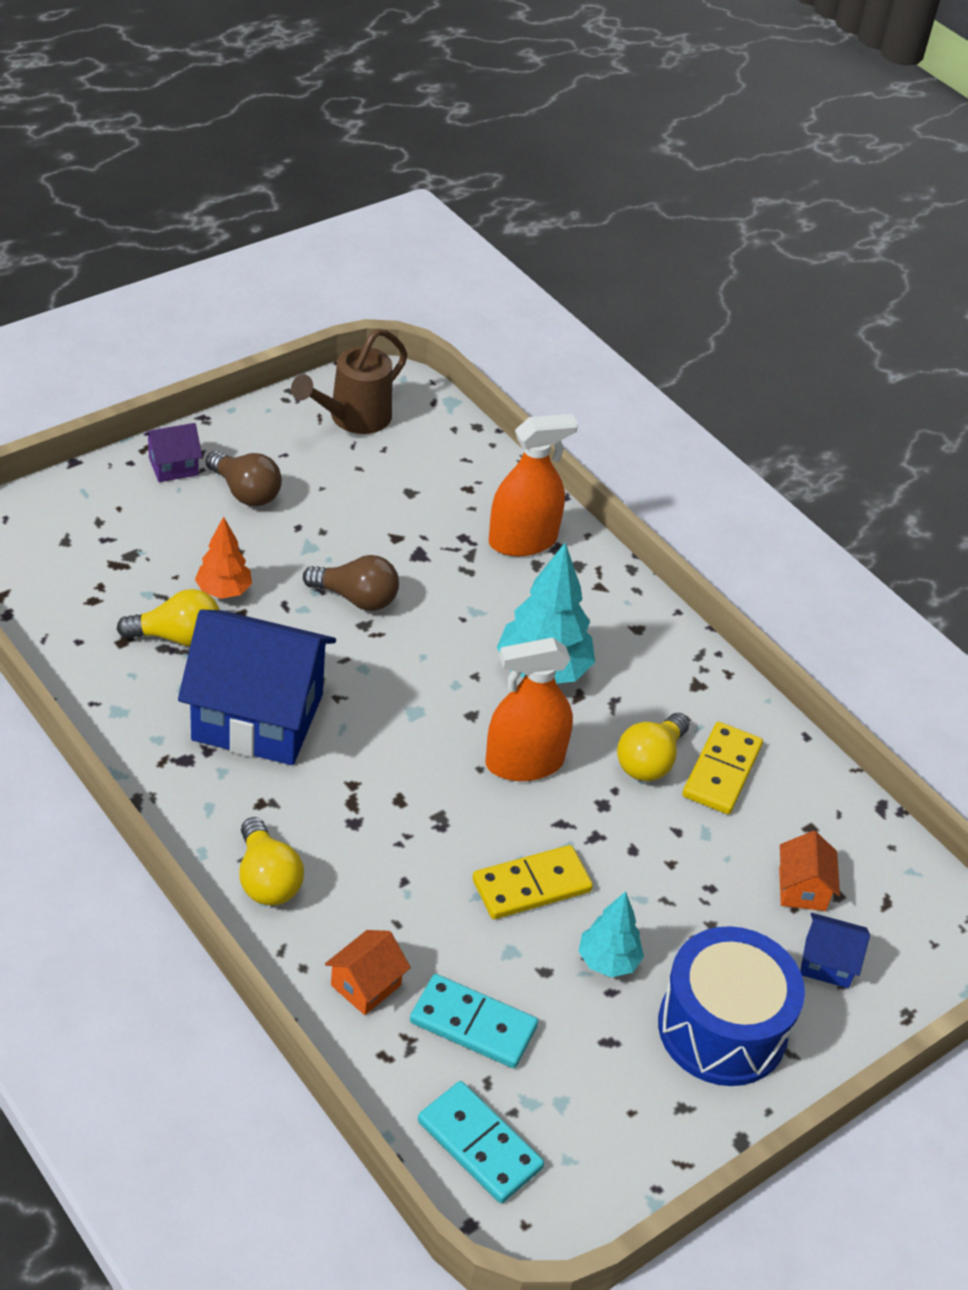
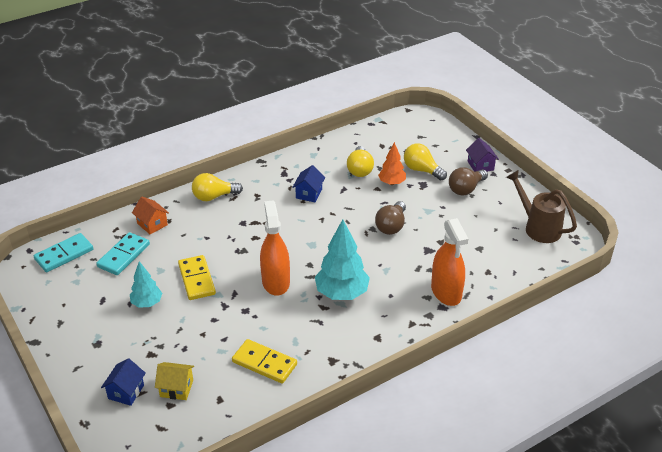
camera: 100 degrees right, 5 degrees down
blue house [178,610,336,765] -> blue house [292,165,325,202], size x0.44
yellow light bulb [617,713,690,781] -> yellow light bulb moved to [404,144,447,180]
blue drum [658,926,805,1086] -> none
orange house [779,831,840,911] -> yellow house [155,362,194,400]

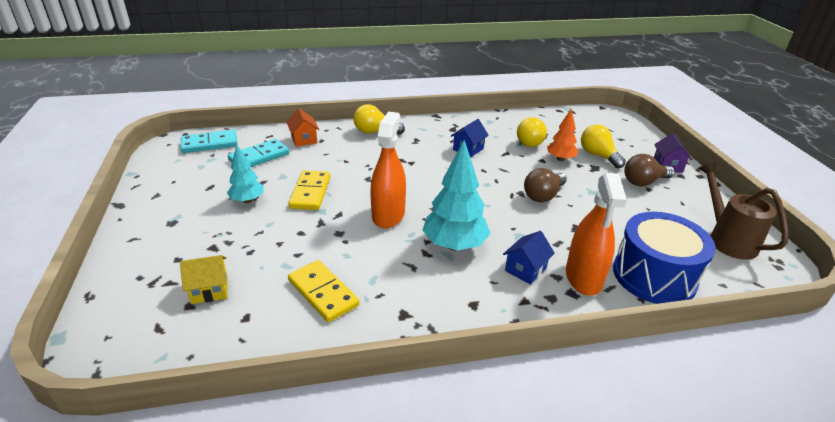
camera: 20 degrees right, 5 degrees down
blue house [101,358,146,406] -> blue house moved to [503,231,555,285]
yellow house [155,362,194,400] -> yellow house turned 45 degrees counterclockwise [180,255,228,304]
none -> blue drum [613,212,716,304]

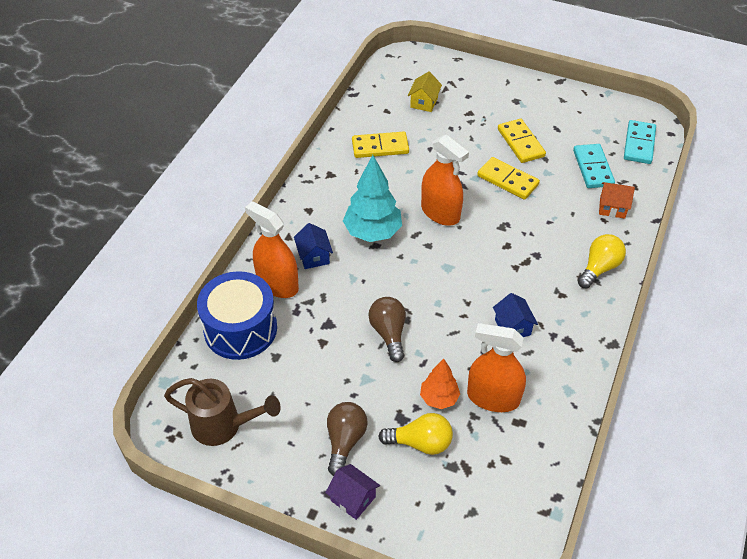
camera: 125 degrees right, 15 degrees up
turquoise tree [227,145,264,203] -> yellow domino [498,119,546,163]
yellow light bulb [517,117,547,147] -> orange spray bottle [467,323,526,412]

